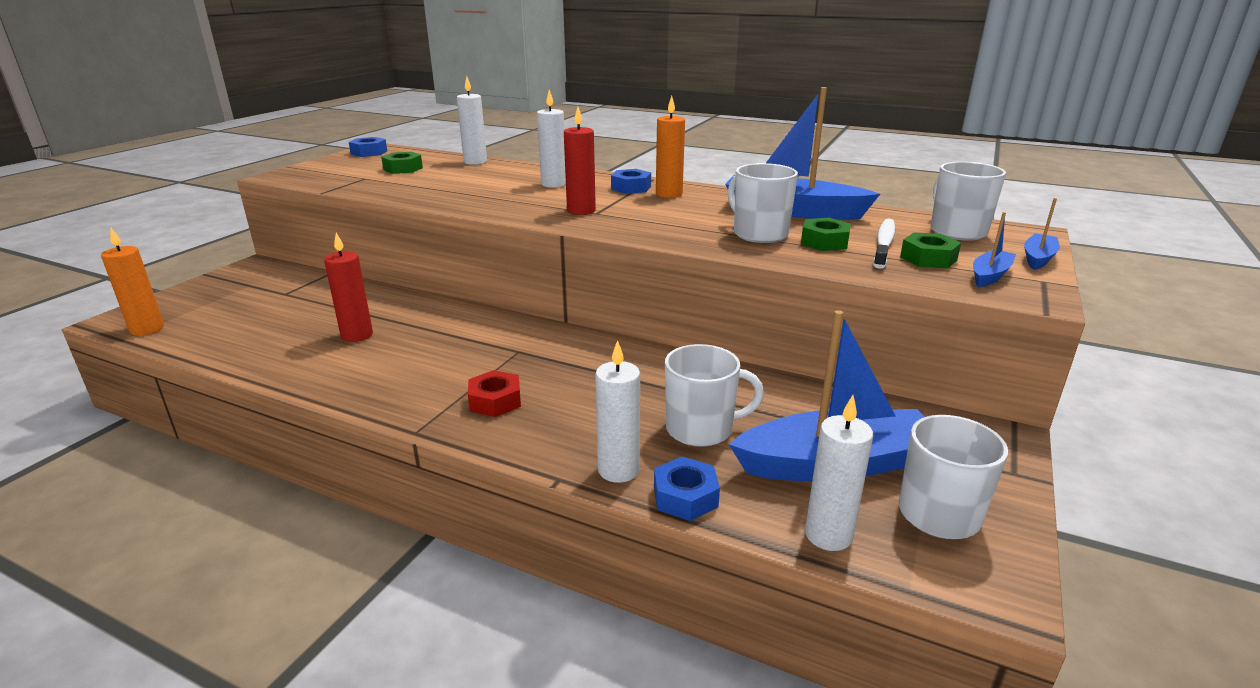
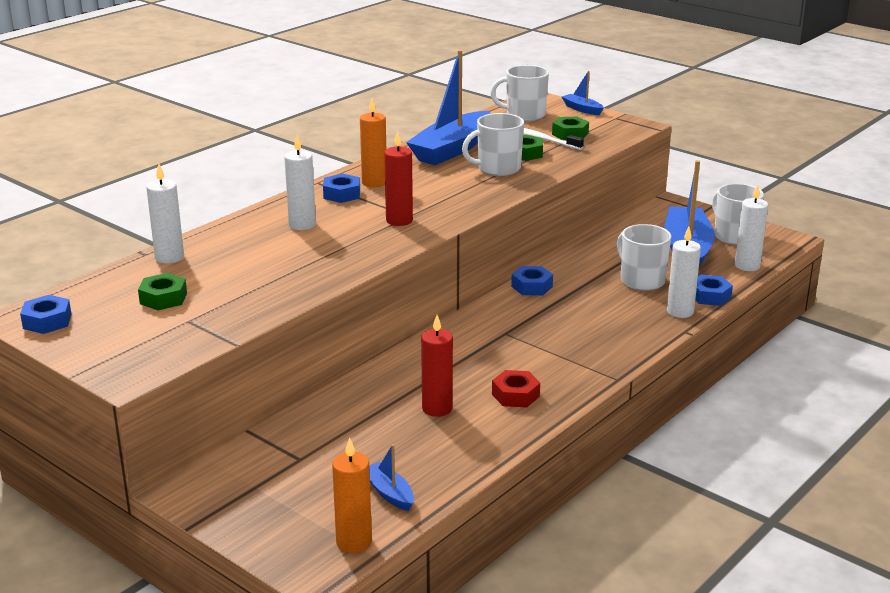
camera: 75 degrees left, 0 degrees up
red nut [468,370,521,417] -> red nut moved to [492,370,540,407]
white mug [665,344,764,447] -> white mug turned 45 degrees counterclockwise [617,224,671,291]
blue boat [973,212,1016,287] -> blue boat moved to [369,444,414,511]
none -> blue nut [511,266,553,295]

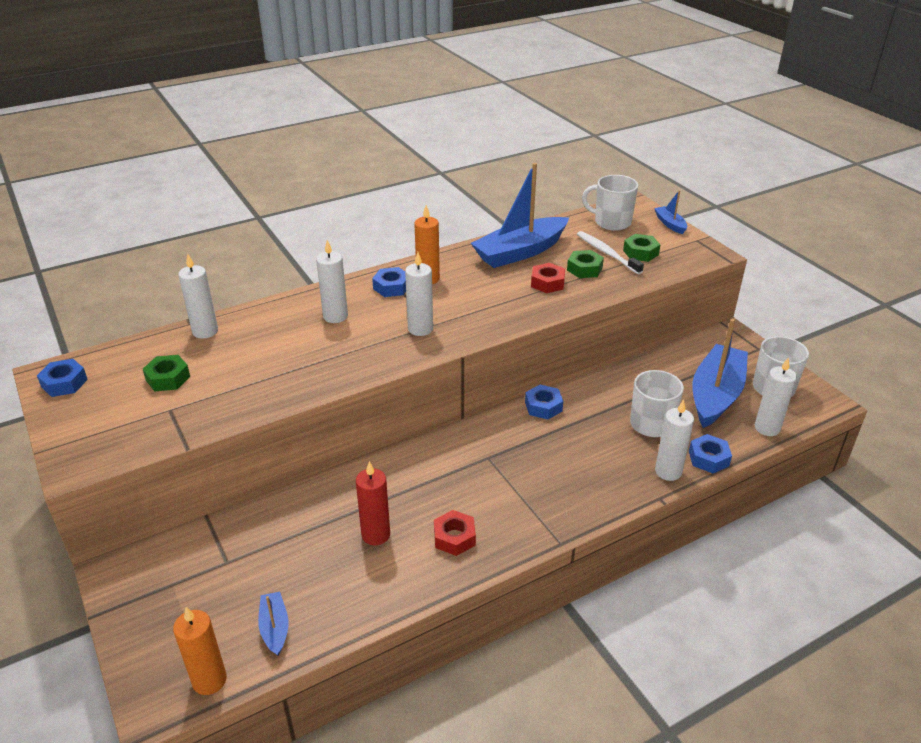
camera: 20 degrees right, 10 degrees up
red candle [384,131,413,226] -> white candle [405,252,433,336]
white mug [462,113,524,176] -> red nut [531,263,565,293]

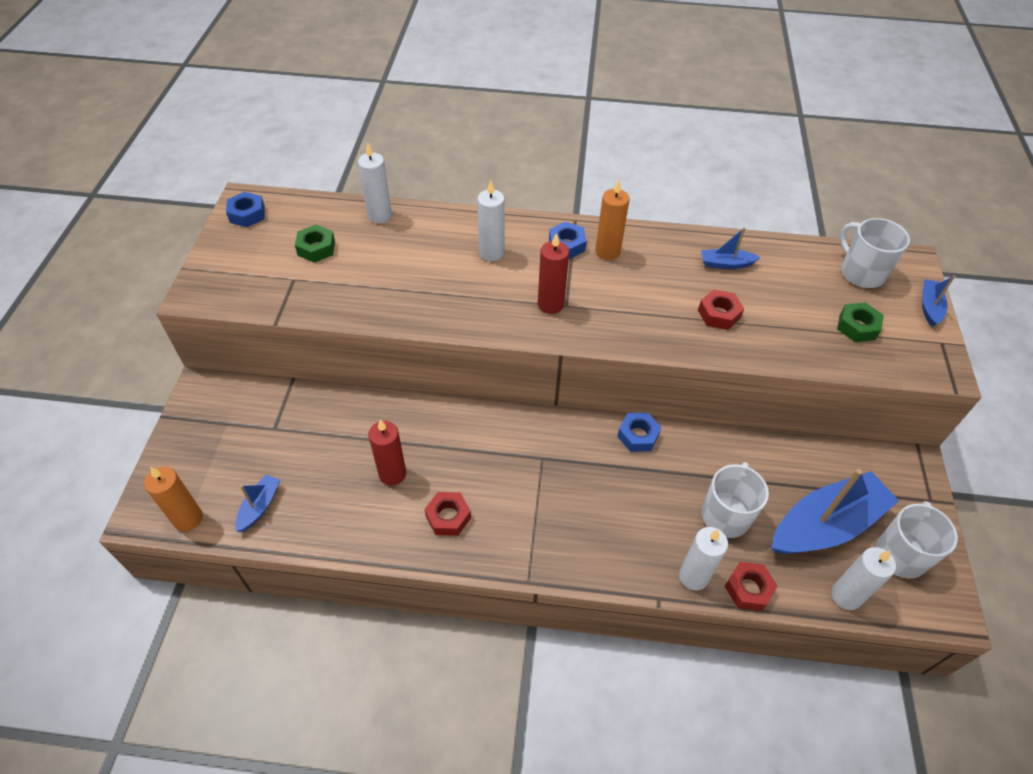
camera: 35 degrees right, 15 degrees up
white candle [405,252,433,336] -> red candle [538,233,569,314]
blue boat [471,163,569,268] -> blue boat [701,227,761,269], size x0.45
green nut [567,250,604,278] -> none
white toothbrush [577,231,644,274] -> none
blue nut [689,434,732,474] -> red nut [725,562,778,611]

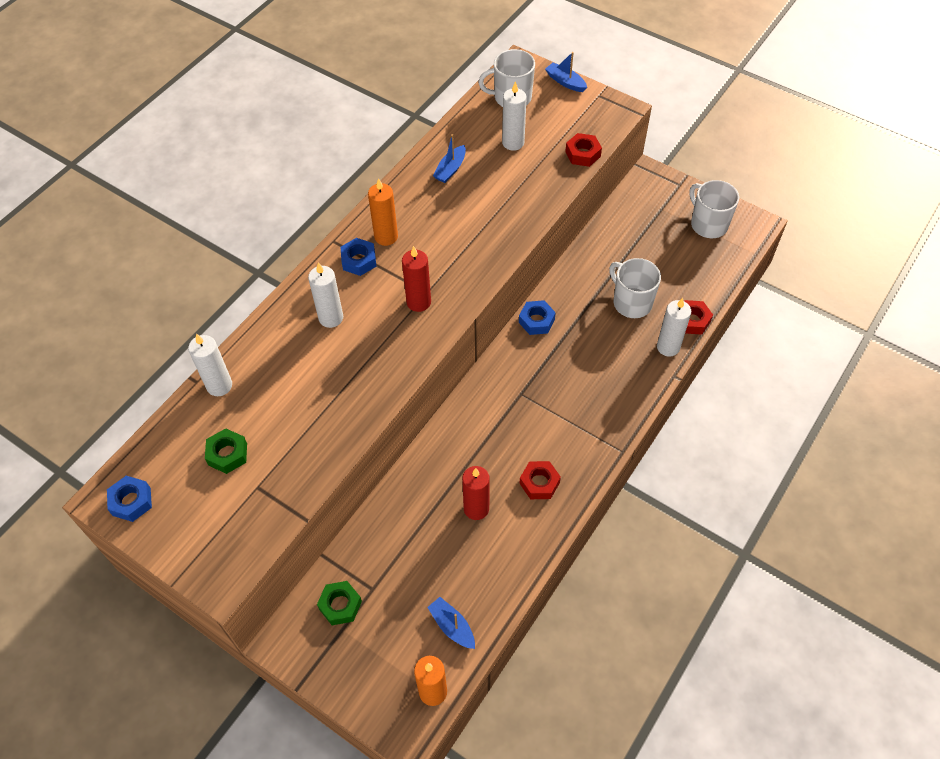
camera: 60 degrees left, 5 degrees up
red nut [698,289,744,330] -> red nut moved to [565,133,602,167]
blue boat [772,469,899,554] -> none
white candle [831,547,896,610] -> white candle moved to [502,81,527,151]
green nut [837,302,884,342] -> green nut moved to [317,581,362,625]

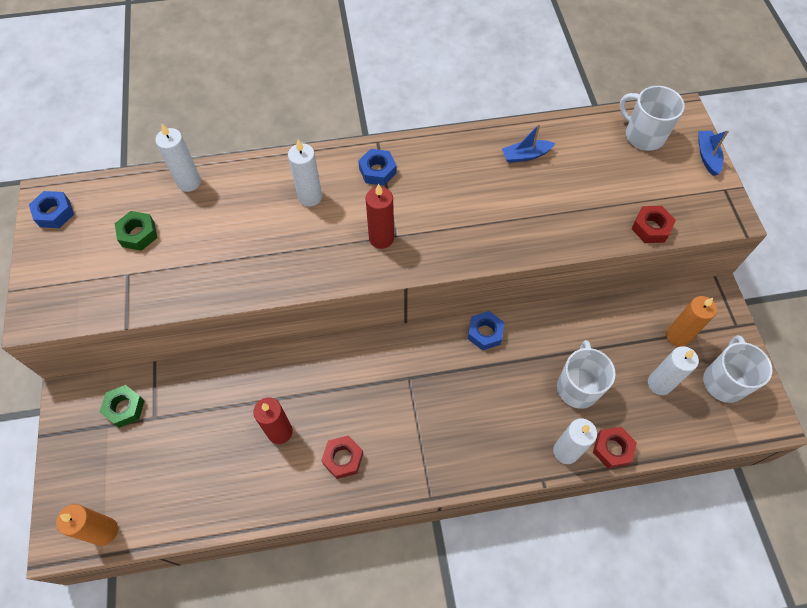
camera: 45 degrees right, 5 degrees up
orange candle [368,178,398,246] -> orange candle moved to [666,296,717,347]
blue boat [427,597,475,649] -> none
white candle [502,81,527,151] -> white candle moved to [648,346,699,395]

